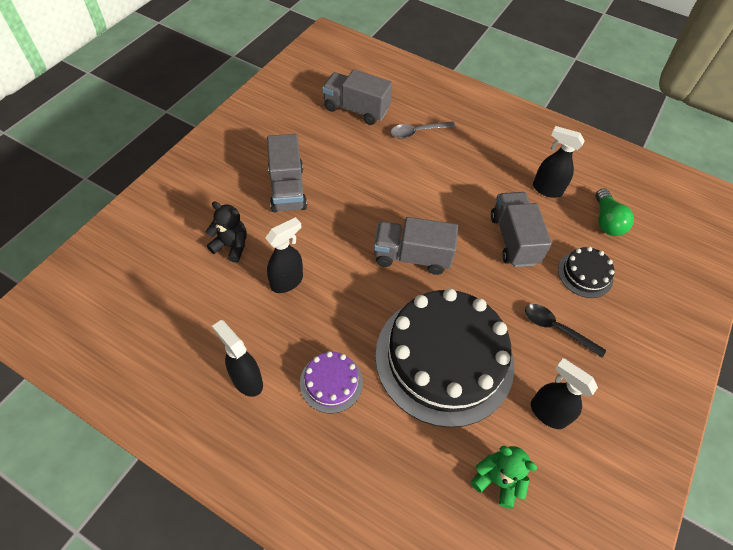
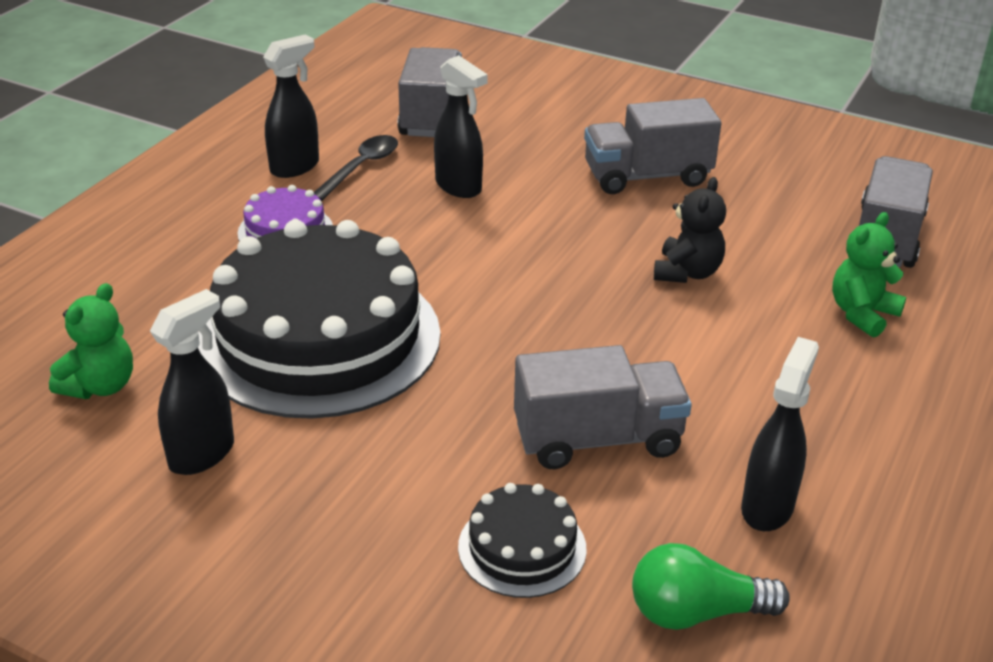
camera: 90 degrees right, 20 degrees down
black teddy bear [206,201,247,263] -> black teddy bear moved to [654,177,726,283]
grey truck [374,217,458,275] -> grey truck moved to [397,47,462,137]
grey spoon [391,121,456,139] -> green teddy bear [832,212,906,337]
black spoon [525,304,606,358] -> black spoon moved to [314,135,398,201]

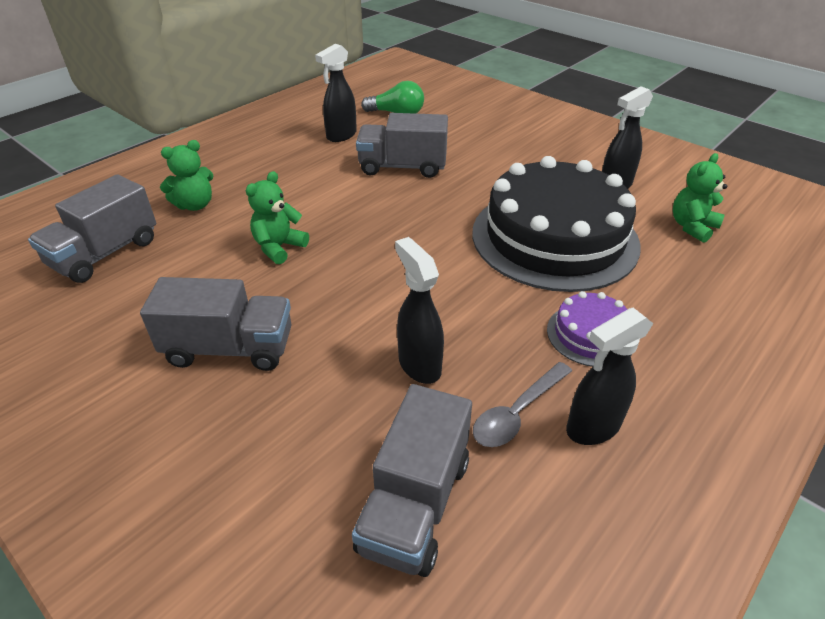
camera: 165 degrees left, 5 degrees up
black spoon [314,135,398,201] -> grey spoon [473,362,572,447]
black cake [458,483,587,598] -> none
black teddy bear [654,177,726,283] -> green teddy bear [246,171,309,264]

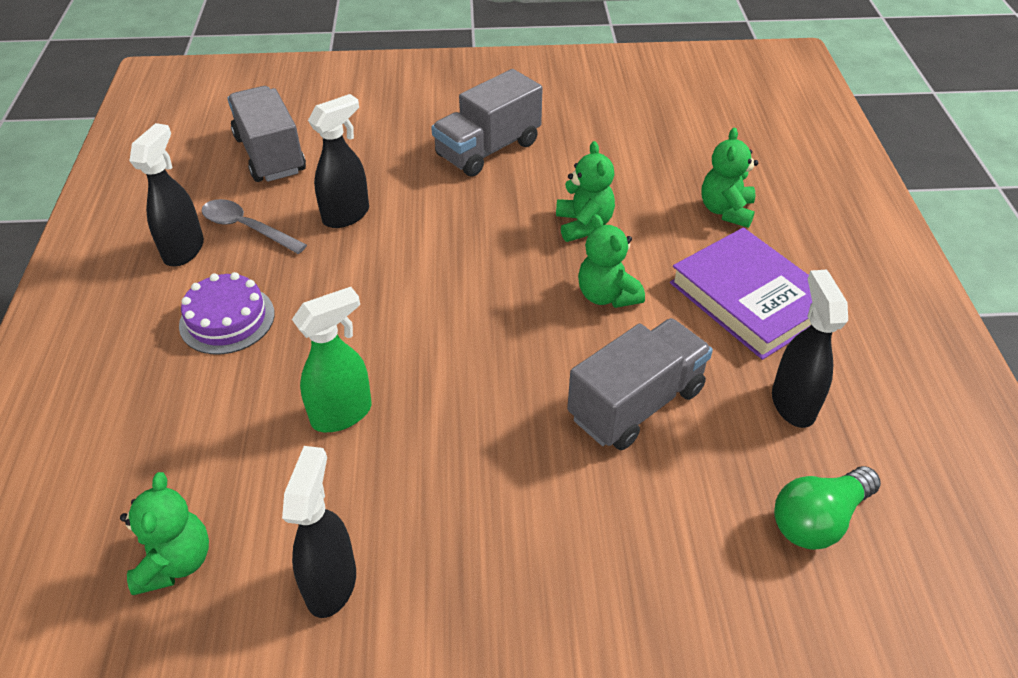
camera: 135 degrees right, 5 degrees up
grey truck [28,175,156,283] -> none
black spray bottle [395,237,444,384] -> black spray bottle turned 60 degrees counterclockwise [308,94,369,228]
black cake [472,156,641,292] -> green spray bottle [292,287,372,432]
grey spoon [473,362,572,447] -> grey spoon turned 60 degrees counterclockwise [202,199,307,254]
none -> green teddy bear [578,214,645,308]
none -> purple book [670,228,812,360]

